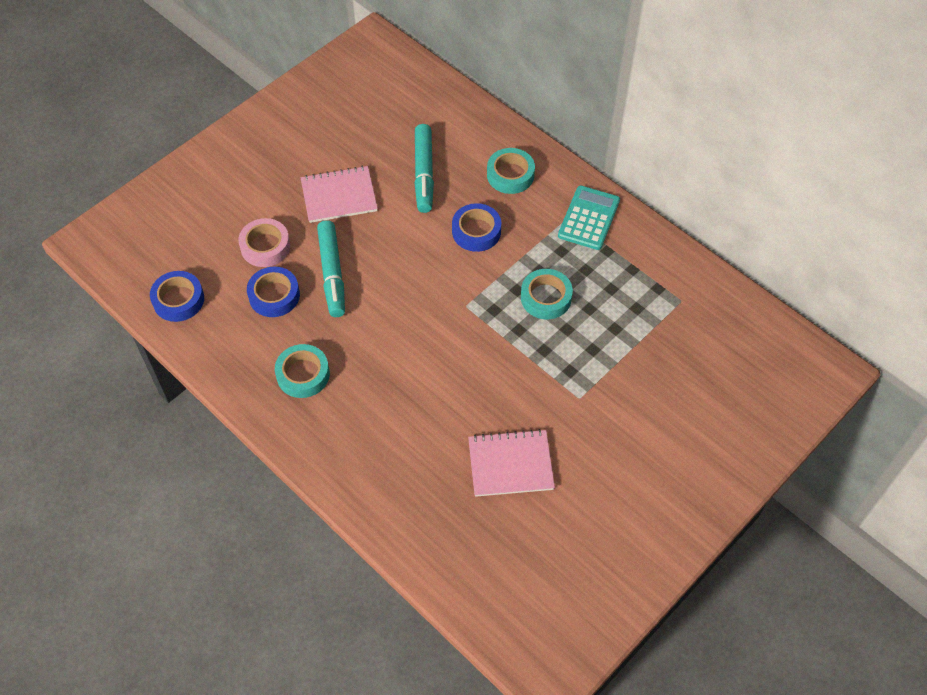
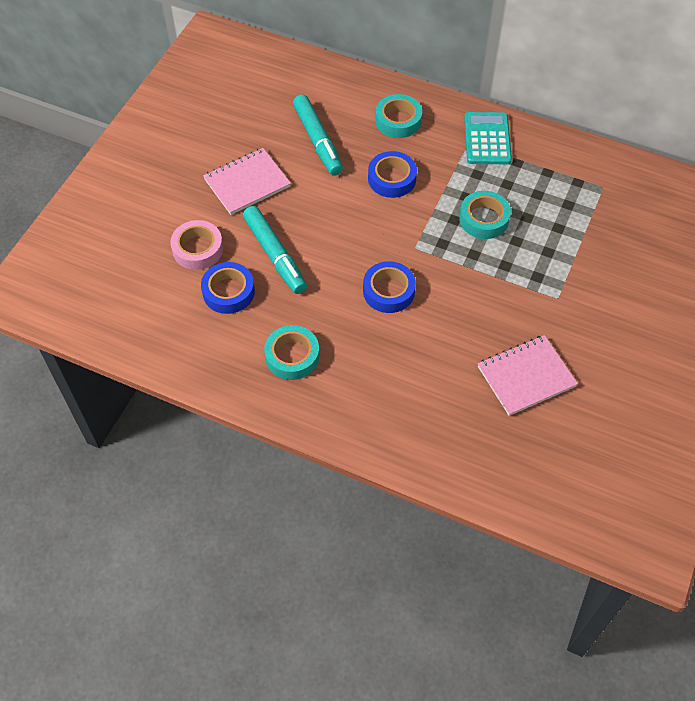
camera: 20 degrees left, 0 degrees up
blue tape [150,271,204,322] -> blue tape moved to [363,261,416,313]

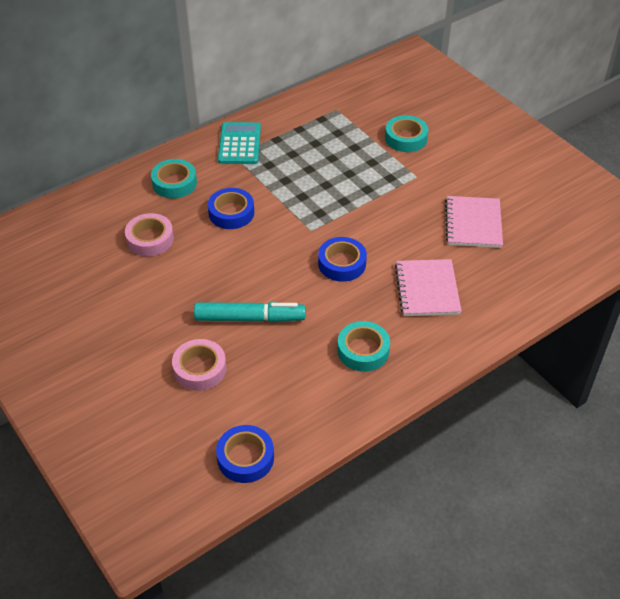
camera: 60 degrees left, 10 degrees down
blue tape [201,262,255,314] -> blue tape moved to [216,425,274,483]
pink notebook [203,148,291,215] -> pink notebook moved to [395,259,462,316]
turquoise marker [293,95,343,176] -> pink tape [125,213,174,256]
turquoise tape [459,191,511,239] -> turquoise tape moved to [385,115,429,152]
turquoise calculator [464,112,512,164] -> turquoise calculator turned 60 degrees clockwise [218,122,261,164]

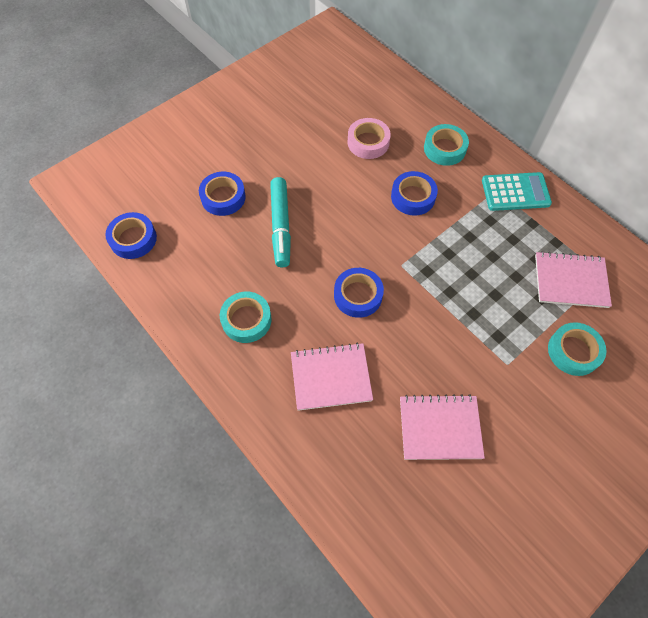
camera: 85 degrees right, 15 degrees up
pink tape [172,339,226,391] -> blue tape [199,172,246,216]
none -> pink notebook [535,251,612,308]

